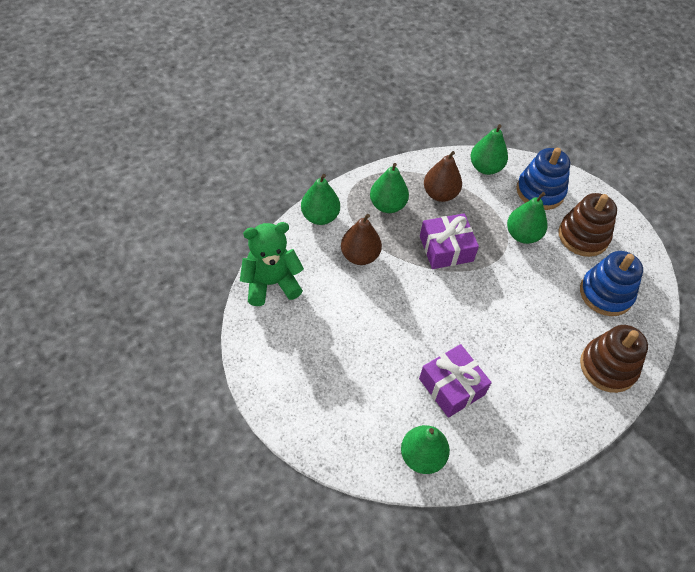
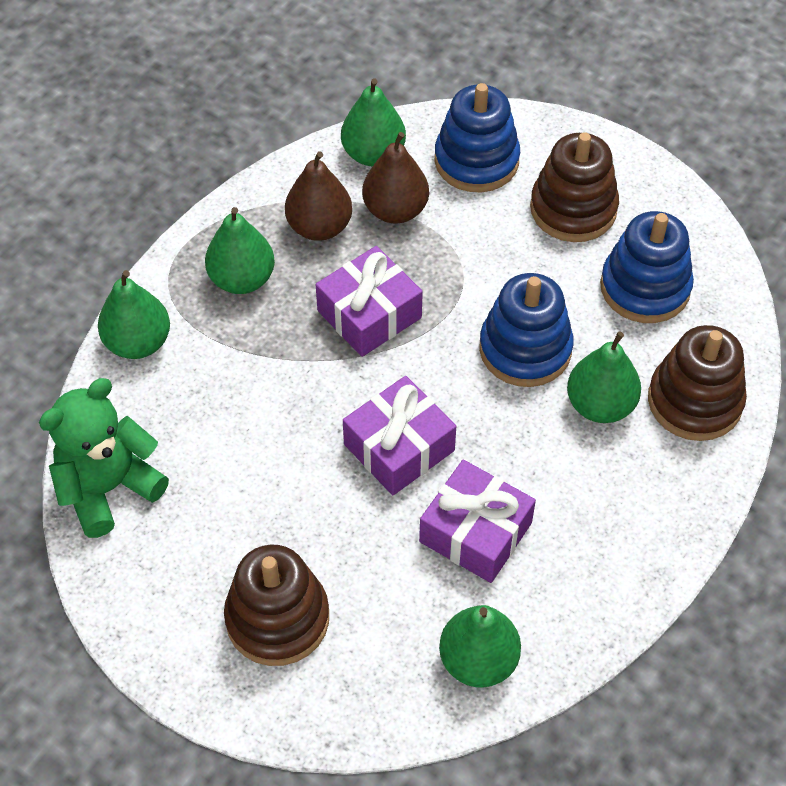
camera: 20 degrees left, 0 degrees up
brown pear [341,214,382,265] -> brown pear moved to [362,132,429,224]
green pear [507,192,548,244] -> green pear moved to [567,331,641,423]
none -> brown stacking toy [224,545,329,666]
none -> purple gift [343,376,456,495]
none -> blue stacking toy [479,273,574,387]

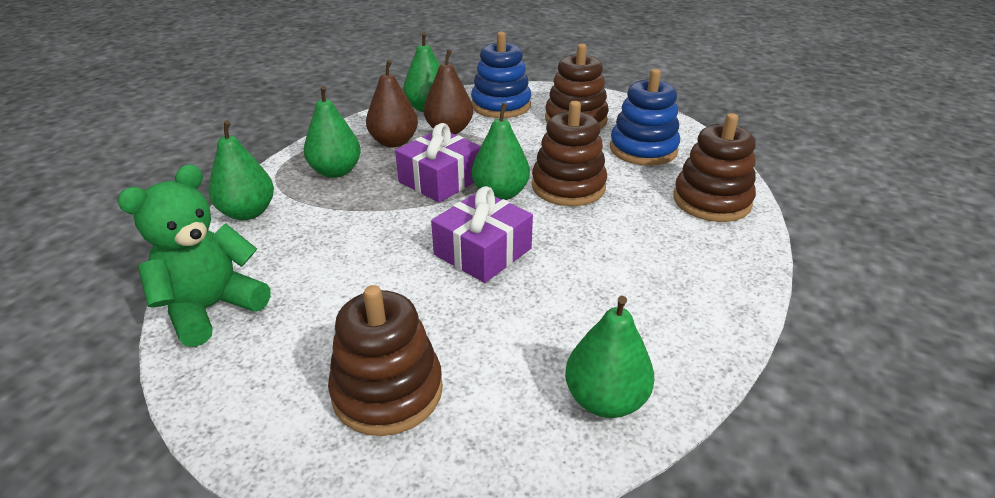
camera: 10 degrees left, 20 degrees down
purple gift [419,460,536,583] -> none
blue stacking toy [479,273,574,387] -> brown stacking toy [532,101,607,206]
green pear [567,331,641,423] -> green pear moved to [472,103,530,200]

